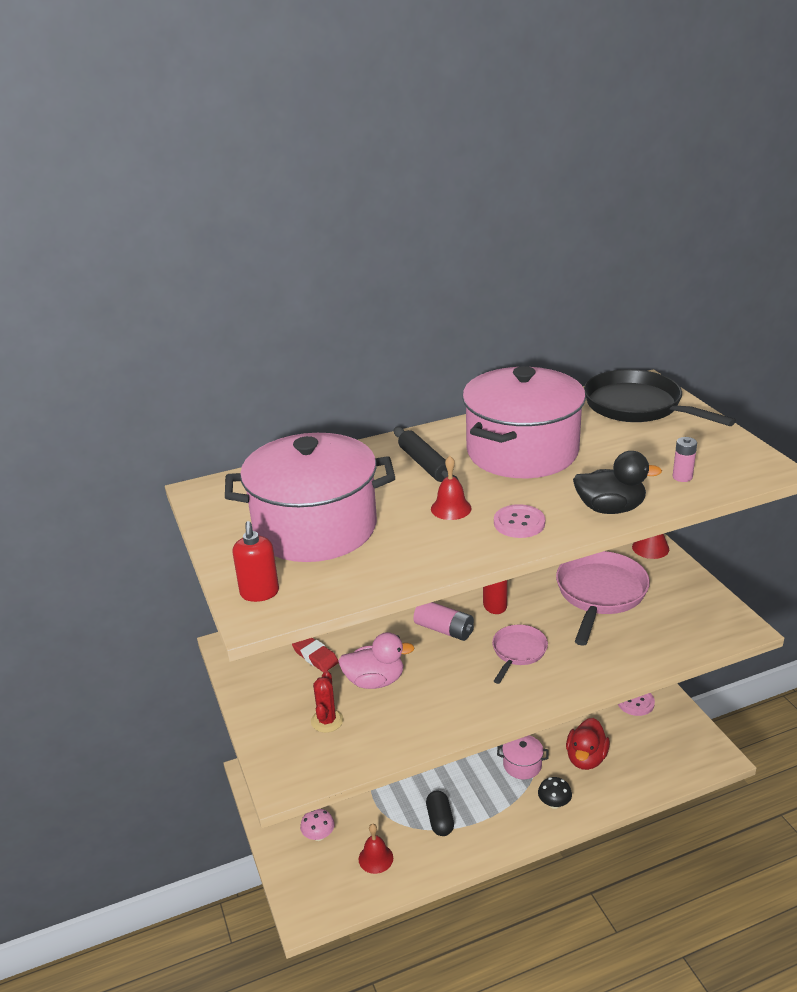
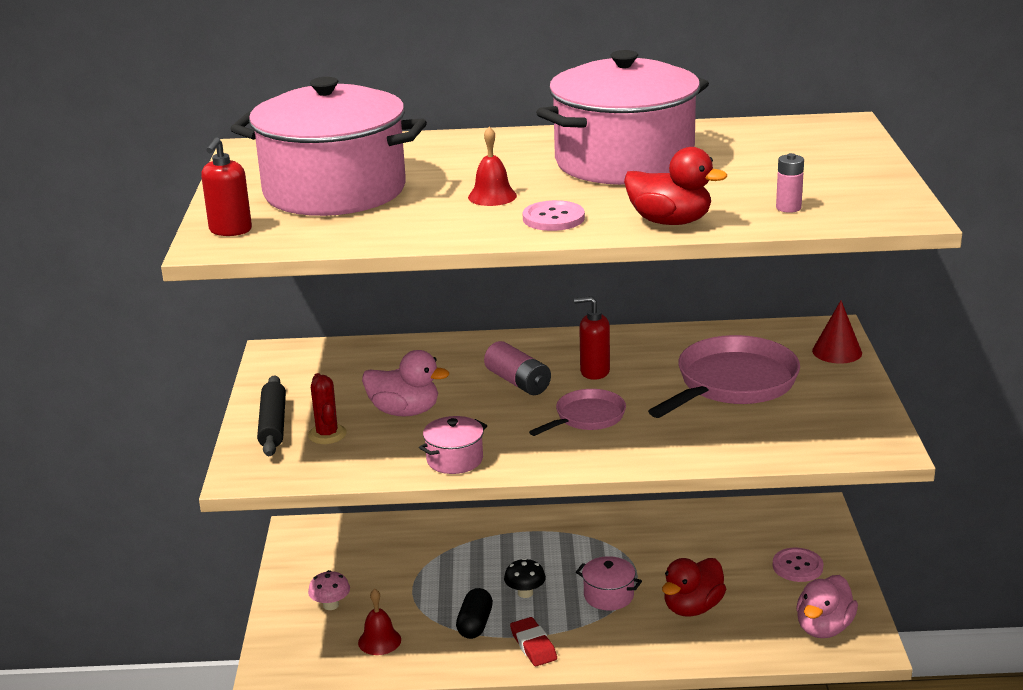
camera: 20 degrees right, 5 degrees down
red eraser [292,638,339,672] -> red eraser moved to [510,617,557,666]
red cactus [311,671,343,733] -> red cactus turned 45 degrees counterclockwise [308,373,347,444]
black rolling pin [394,427,459,482] -> black rolling pin moved to [257,375,286,456]
black mushroom [538,777,572,809] -> black mushroom moved to [504,558,546,598]
black duck [573,451,662,514] -> red duck [624,147,727,225]
black pan [584,369,736,426] -> none
none -> pink pot [419,416,487,474]
none -> pink duck [796,575,858,638]

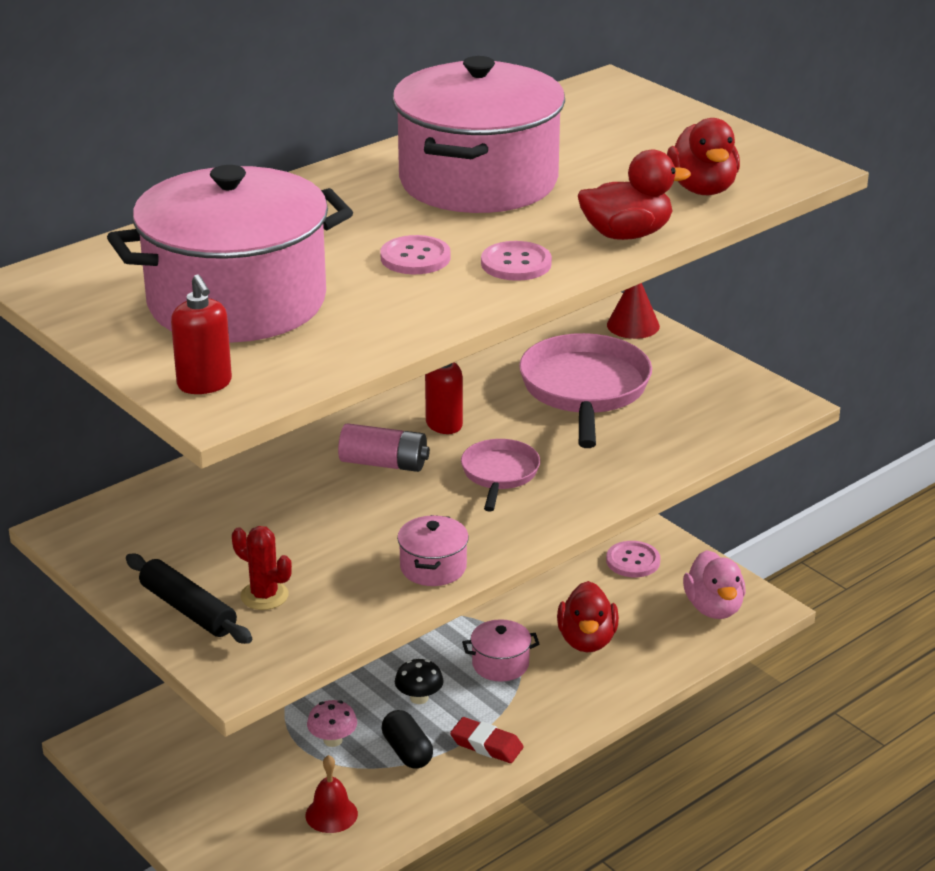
camera: 40 degrees left, 5 degrees up
pink mushroom [308,570,350,610] -> pink mushroom moved to [307,700,357,747]
pink duck [362,350,449,416] -> none
red bell [468,127,517,206] -> pink button [380,235,450,274]
pink battery [776,153,804,213] -> red duck [667,118,740,195]

